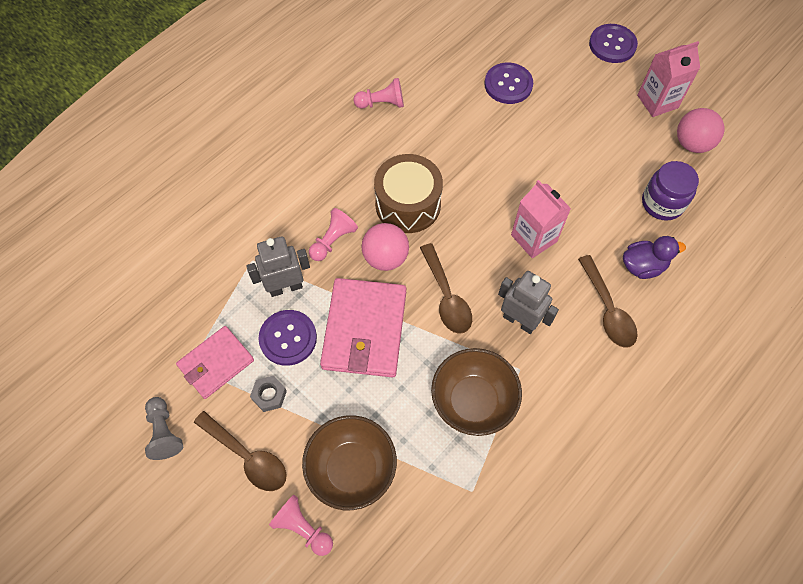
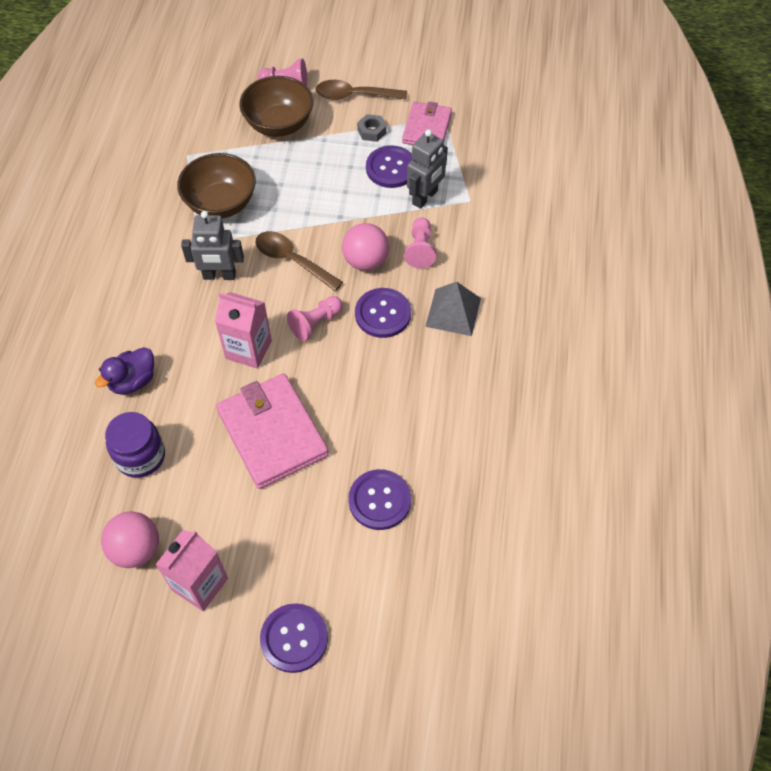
camera: 145 degrees right, 5 degrees down
grey pawn [145,397,183,460] -> none
pink wallet [320,278,406,377] -> pink wallet moved to [216,374,329,489]
pink pawn [353,78,404,109] -> pink pawn moved to [287,296,343,341]
brown drum [374,154,443,233] -> purple button [355,288,411,338]
brown spoon [578,255,638,348] -> none
none -> grey pyramid [425,282,481,336]

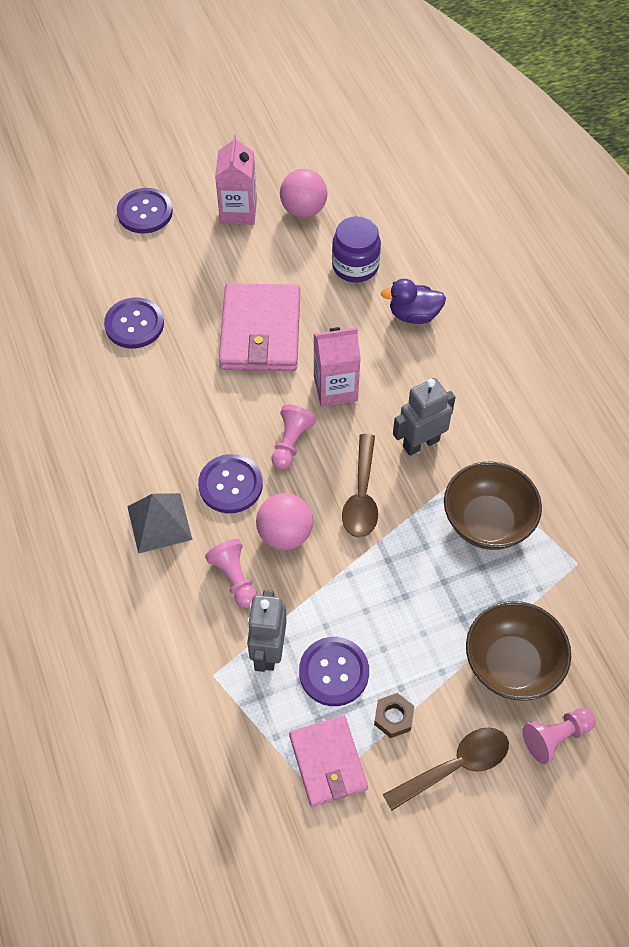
camera: 150 degrees right, 0 degrees up
purple duck [95,347,154,395] -> purple duck turned 105 degrees counterclockwise [381,279,446,324]
pink wallet [216,374,329,489] -> pink wallet turned 60 degrees clockwise [219,283,300,371]
brown spoon [256,231,343,291] -> brown spoon turned 90 degrees clockwise [342,434,378,538]
grey nut [357,114,387,142] -> brown nut [374,693,414,738]

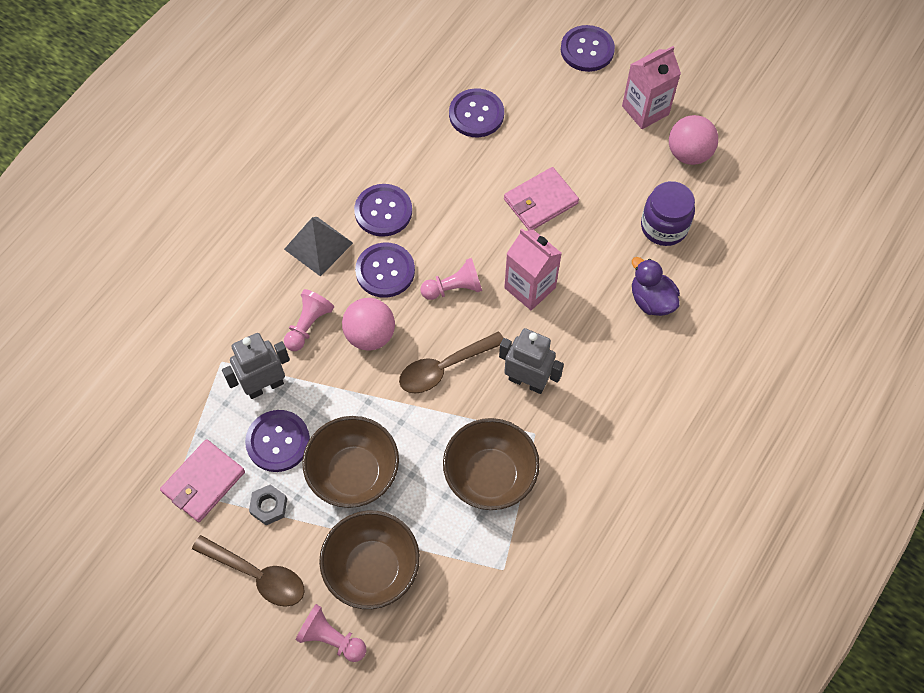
camera: 55 degrees right, 5 degrees up
pink wallet [219,283,300,371] -> pink wallet [504,167,579,230], size x0.63
brown nut [374,693,414,738] -> grey nut [249,484,287,525]
none -> brown bowl [302,416,399,508]
none -> purple button [354,184,412,237]

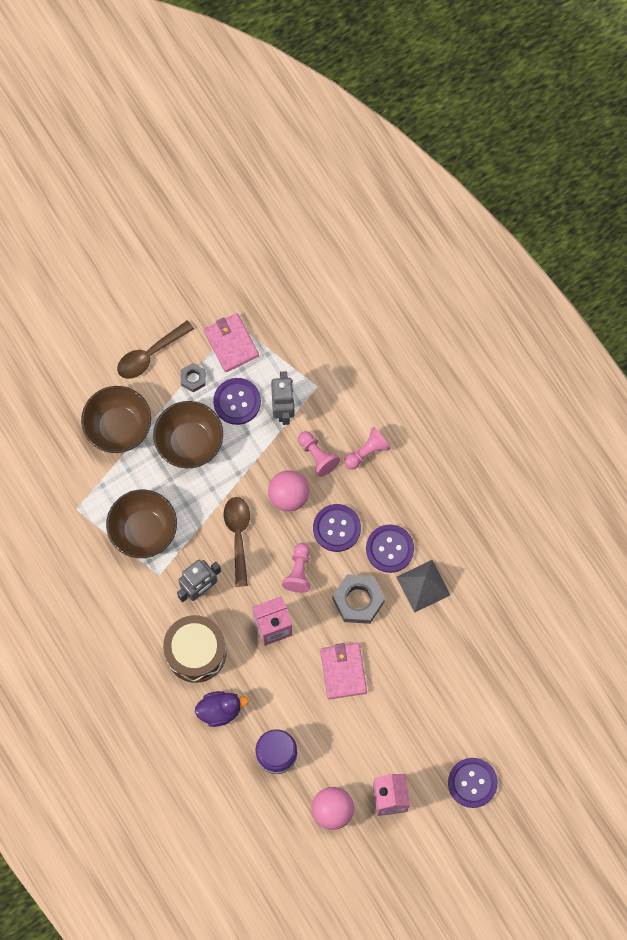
camera: 115 degrees right, 10 degrees up
grey pyramid [284,217,353,277] -> grey pyramid moved to [396,560,450,613]
pink pawn [295,604,366,662] -> pink pawn moved to [344,427,391,469]
purple button [449,88,504,137] -> none
none -> brown drum [163,615,226,683]
none -> grey nut [333,574,385,624]

